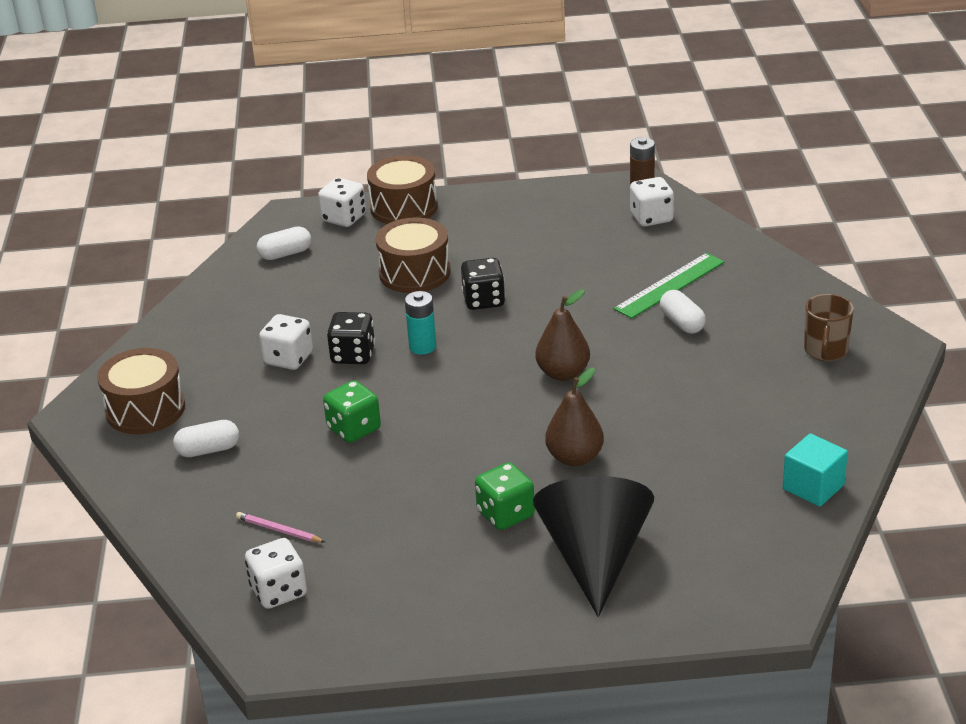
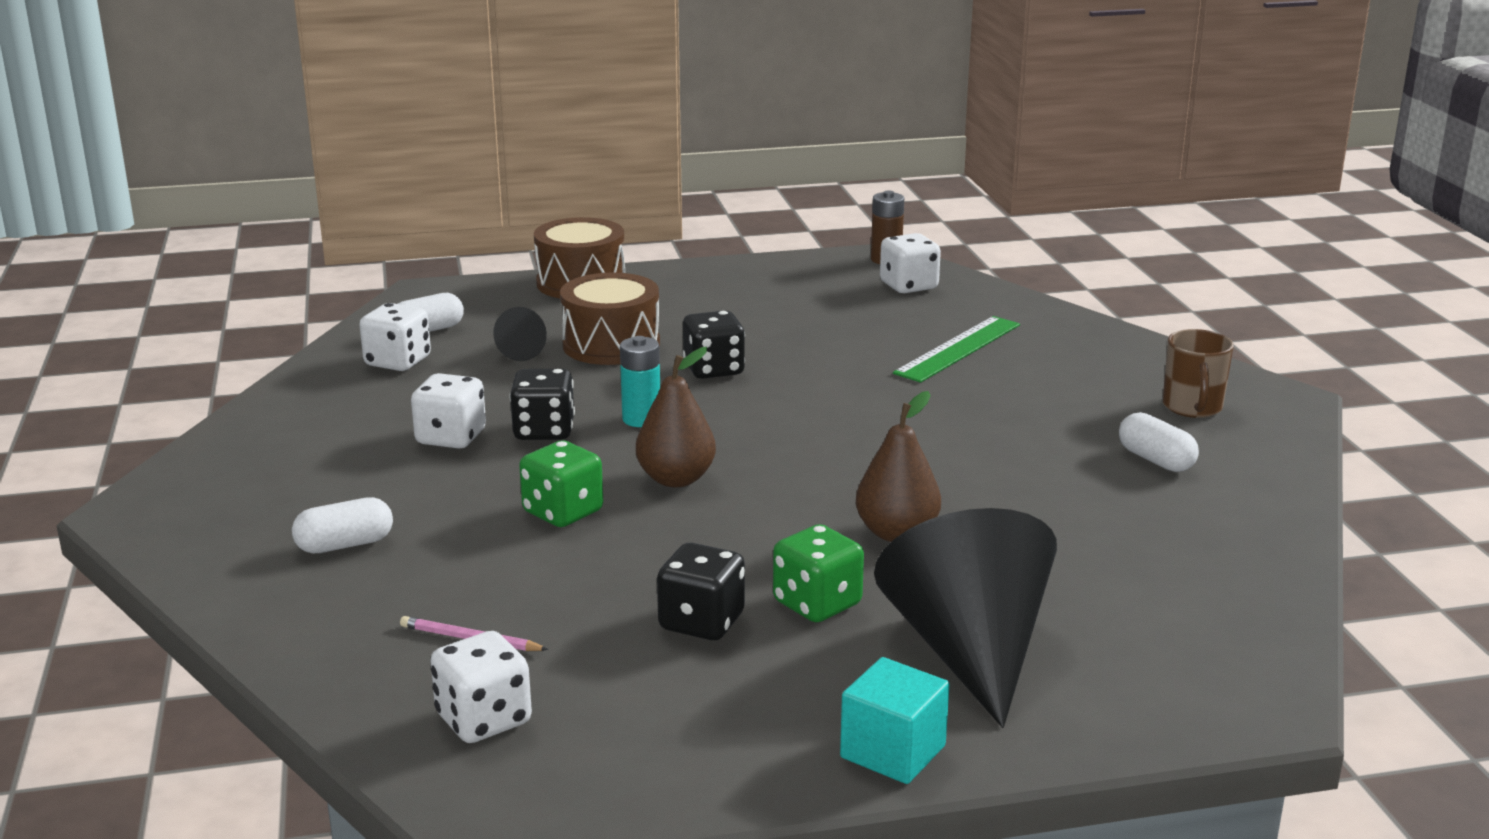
camera: 10 degrees left, 10 degrees down
brown drum [97,348,185,434] -> none
white dice [318,178,366,227] -> white dice moved to [359,303,431,371]
brown pear [535,289,590,381] -> brown pear moved to [636,347,716,487]
white capsule [660,290,706,334] -> white capsule moved to [1119,412,1199,472]
turquoise cube [783,433,848,507] -> turquoise cube moved to [840,657,950,784]
none -> black cone [493,307,547,361]
none -> black dice [657,543,745,640]

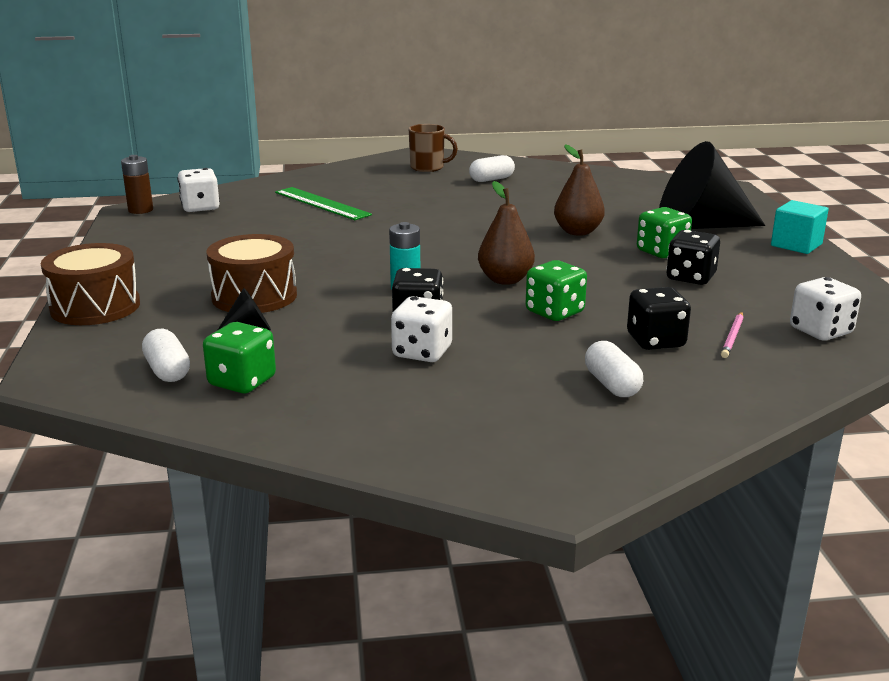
camera: 85 degrees left, 0 degrees up
white dice [359,303,431,371] -> green dice [203,322,276,394]
black dice [683,311,745,379] -> black dice moved to [627,287,691,350]

